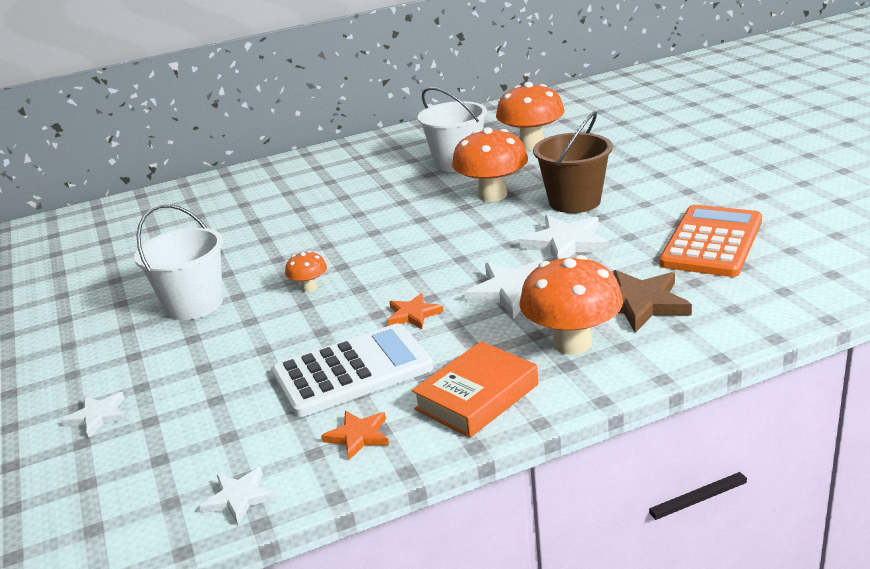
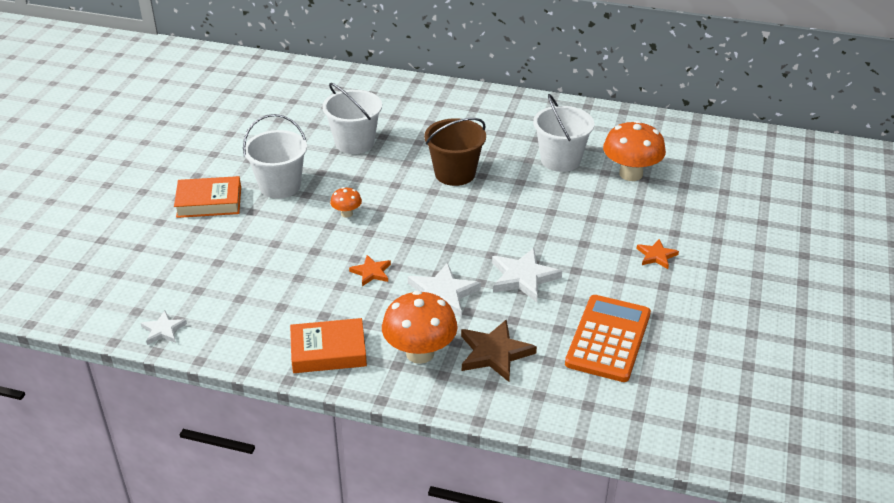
camera: 35 degrees right, 10 degrees up
white star [62,392,127,437] -> none
white calculator [272,323,433,417] -> none
orange star [321,411,389,460] -> orange star moved to [636,239,679,269]
orange mushroom [452,127,528,202] -> none
brown bucket [533,111,613,213] -> brown bucket moved to [424,118,486,186]
orange calculator [660,205,762,277] -> orange calculator turned 45 degrees counterclockwise [565,295,651,382]
none -> orange book [174,176,241,218]
none -> white bucket [322,83,382,154]

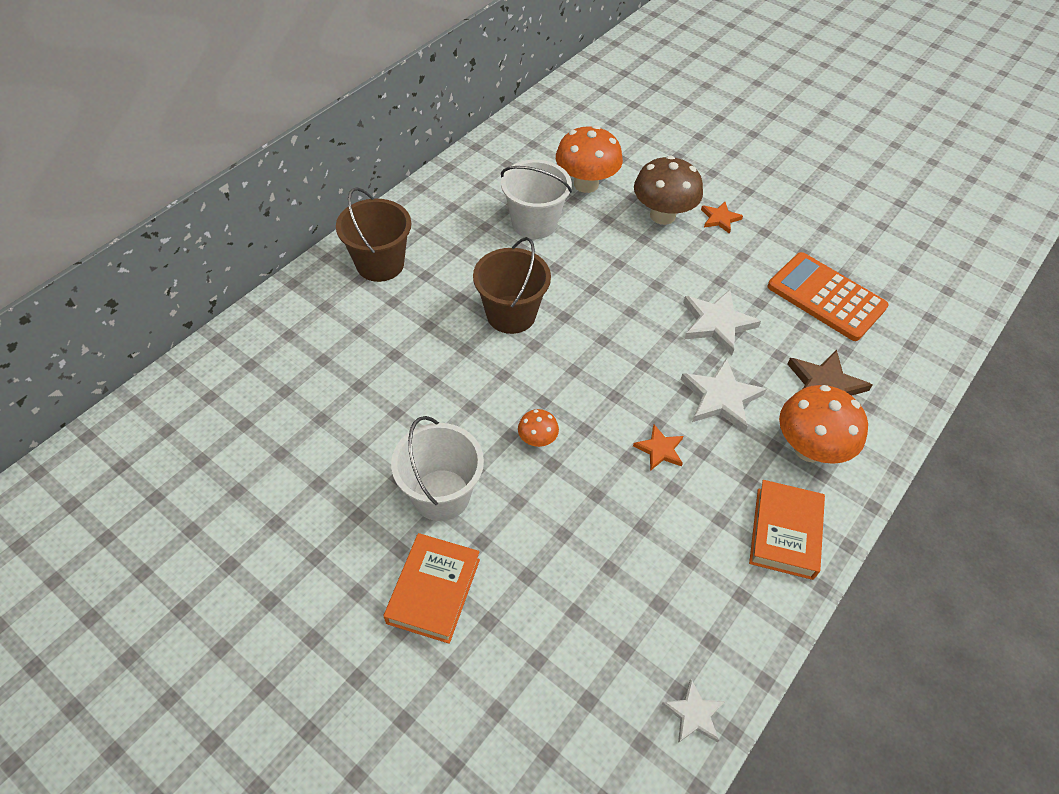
camera: 70 degrees left, 15 degrees up
white bucket [322,83,382,154] -> none
none -> brown bucket [336,188,411,282]
none -> brown mushroom [634,155,703,225]

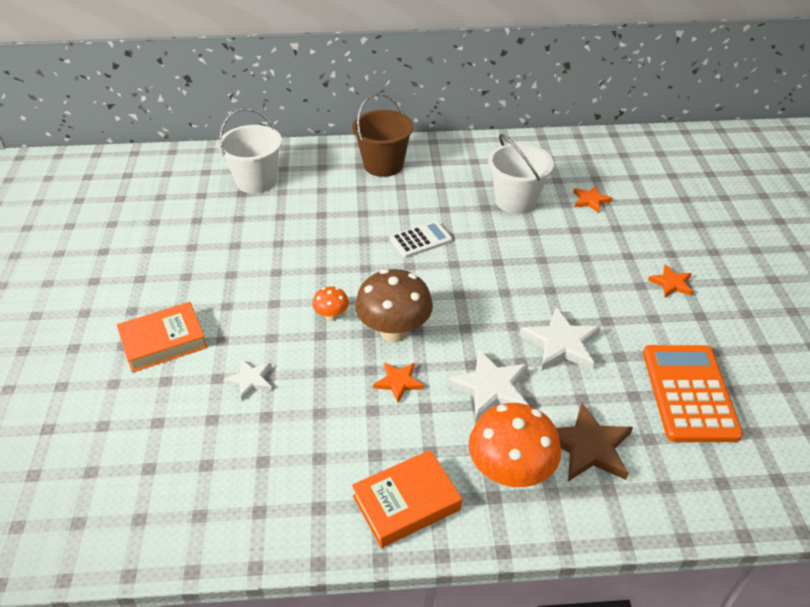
camera: 50 degrees right, 10 degrees down
white bucket [391,416,484,521] -> white bucket moved to [218,108,282,193]
brown bucket [473,237,551,334] -> white calculator [390,221,452,258]
orange mushroom [556,125,623,193] -> orange star [573,186,612,213]
brown mushroom [634,155,703,225] -> brown mushroom moved to [355,269,433,342]
white star [662,679,725,743] -> white star moved to [223,359,272,401]

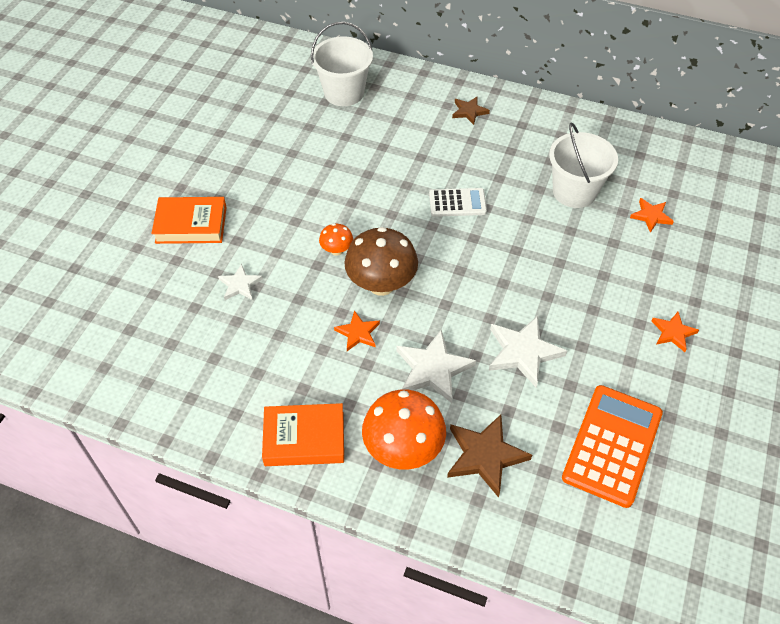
camera: 25 degrees right, 10 degrees up
brown bucket [352,93,413,177] -> brown star [452,96,490,125]

